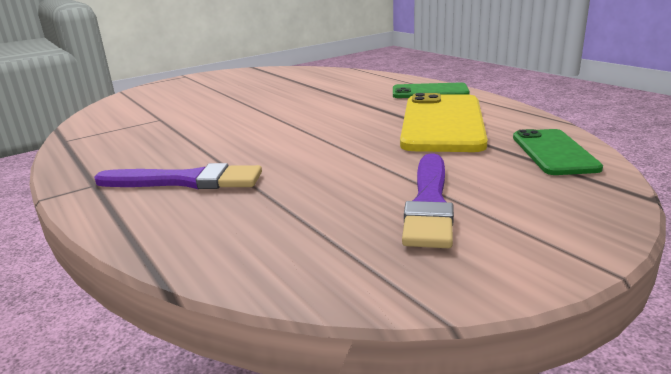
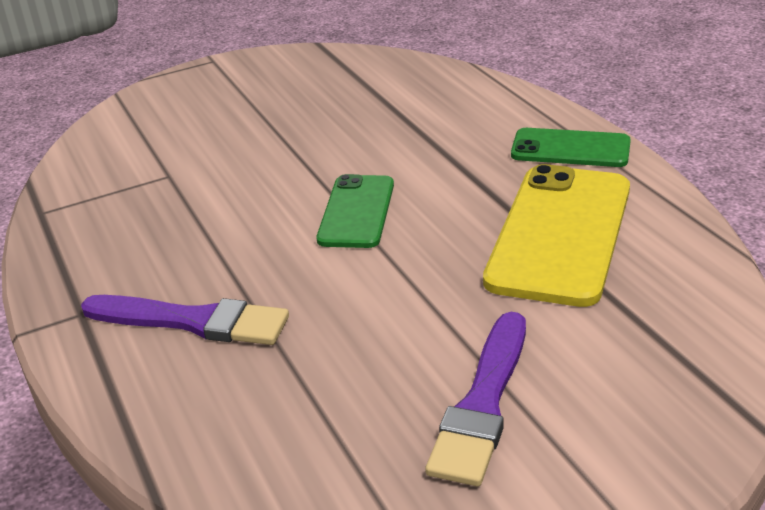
camera: 10 degrees right, 10 degrees up
green phone [513,129,603,175] -> green phone moved to [317,174,394,248]

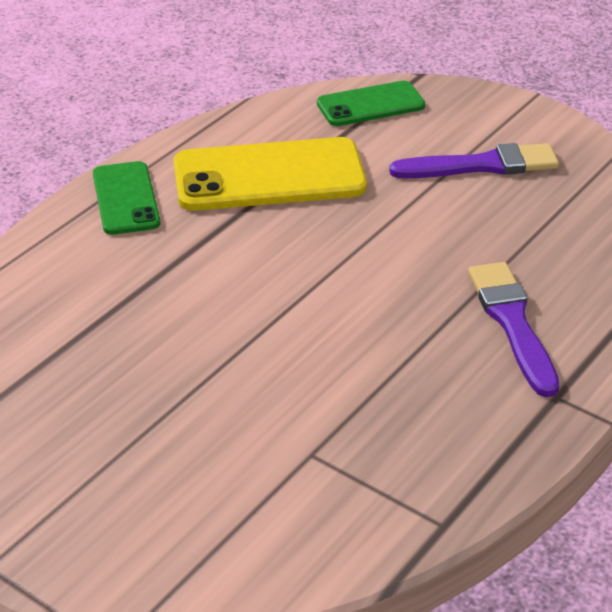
camera: 120 degrees left, 5 degrees up
green phone [317,174,394,248] -> green phone moved to [317,81,425,126]

